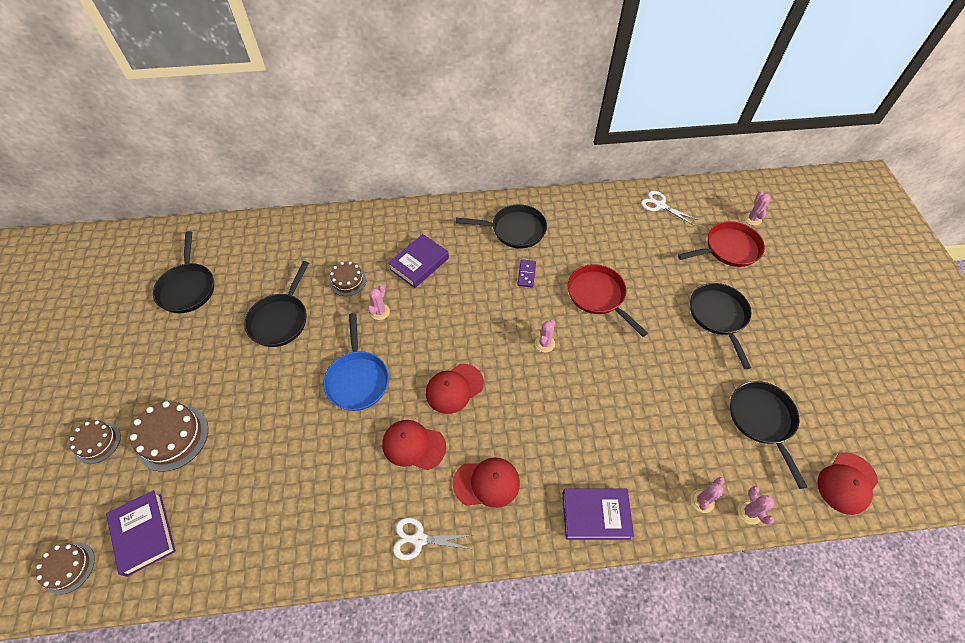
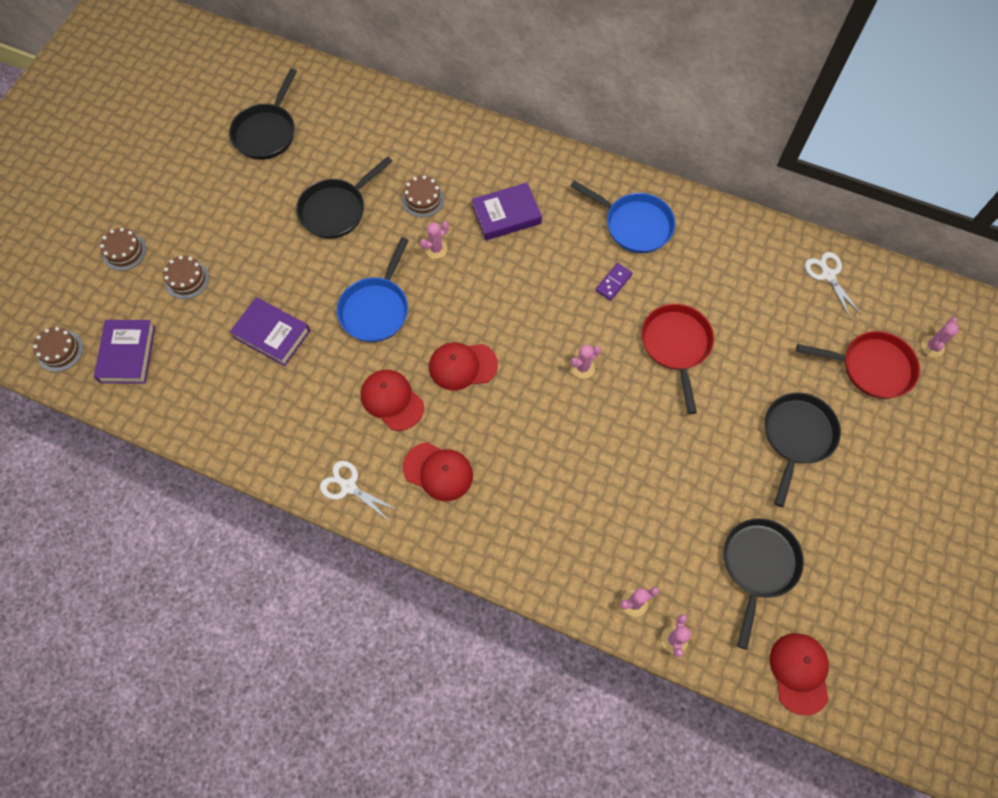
camera: 30 degrees right, 10 degrees up
brown cake [130,401,208,471] -> brown cake [163,256,209,299], size x0.62
black pan [456,204,547,249] -> blue pan [570,180,675,253]
purple book [562,488,634,540] -> purple book moved to [230,297,310,366]
red cap [817,453,878,515] -> red cap turned 105 degrees clockwise [770,633,829,716]

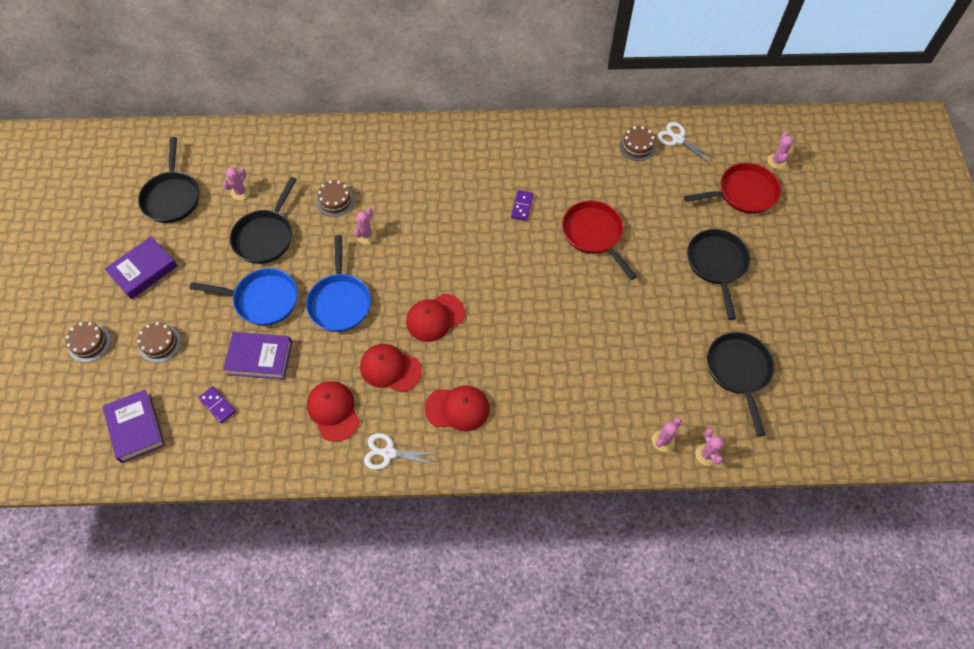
camera: 25 degrees left, 5 degrees down
brown cake [33,327,83,372] -> brown cake moved to [619,126,656,161]
purple book [472,183,542,240] -> purple book moved to [105,236,177,299]
blue pan [570,180,675,253] -> blue pan moved to [190,268,298,326]
pink cactus [570,345,601,379] -> pink cactus moved to [222,167,250,200]
red cap [770,633,829,716] -> red cap moved to [307,381,360,442]
none -> purple domino [198,386,236,423]

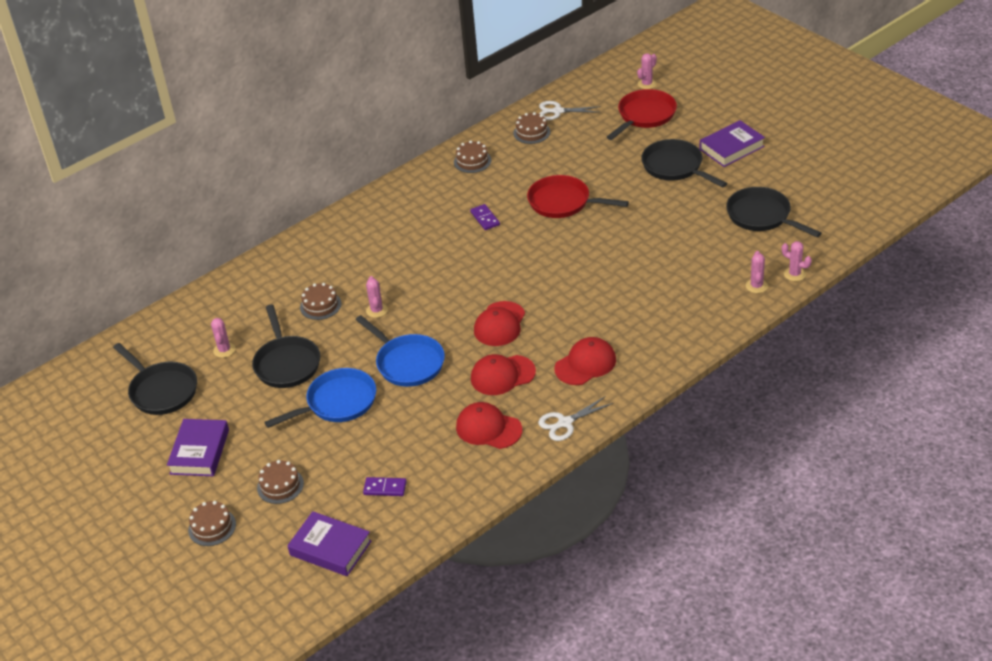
camera: 35 degrees left, 20 degrees down
purple book [223,332,292,380] -> purple book moved to [700,120,765,167]
pink cactus [768,132,793,169] -> pink cactus turned 75 degrees clockwise [637,53,657,89]
none -> brown cake [454,141,491,173]

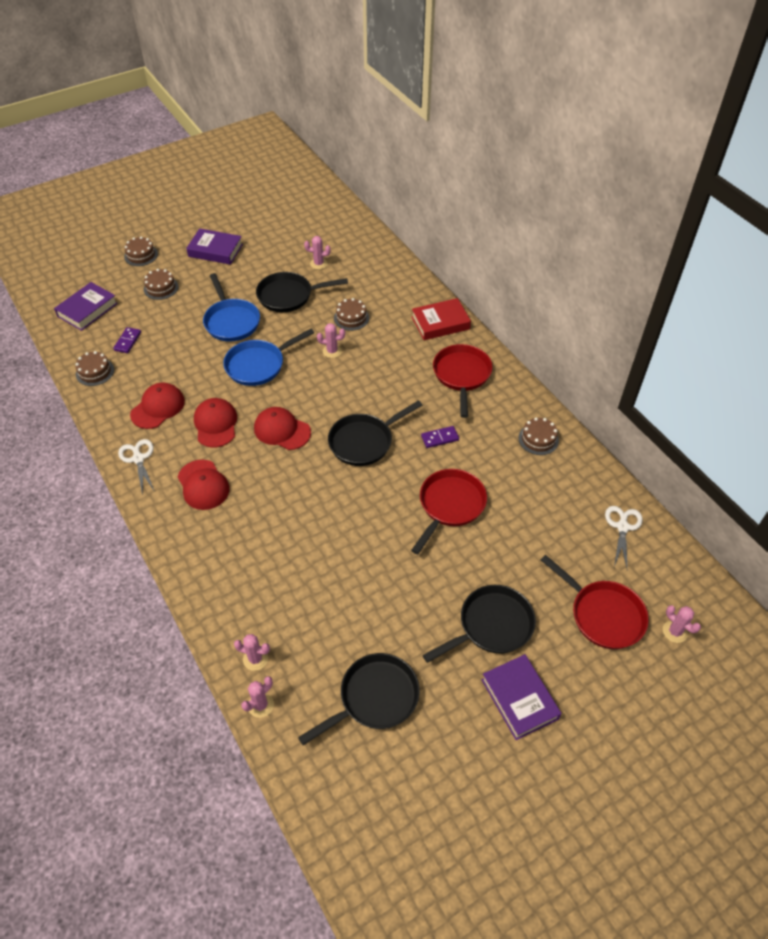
camera: 95 degrees right, 10 degrees up
black pan [113,343,197,415] -> black pan moved to [328,400,422,466]
brown cake [513,112,550,144] -> brown cake moved to [75,351,114,386]
none -> red book [412,298,471,340]
none -> red pan [433,344,493,418]

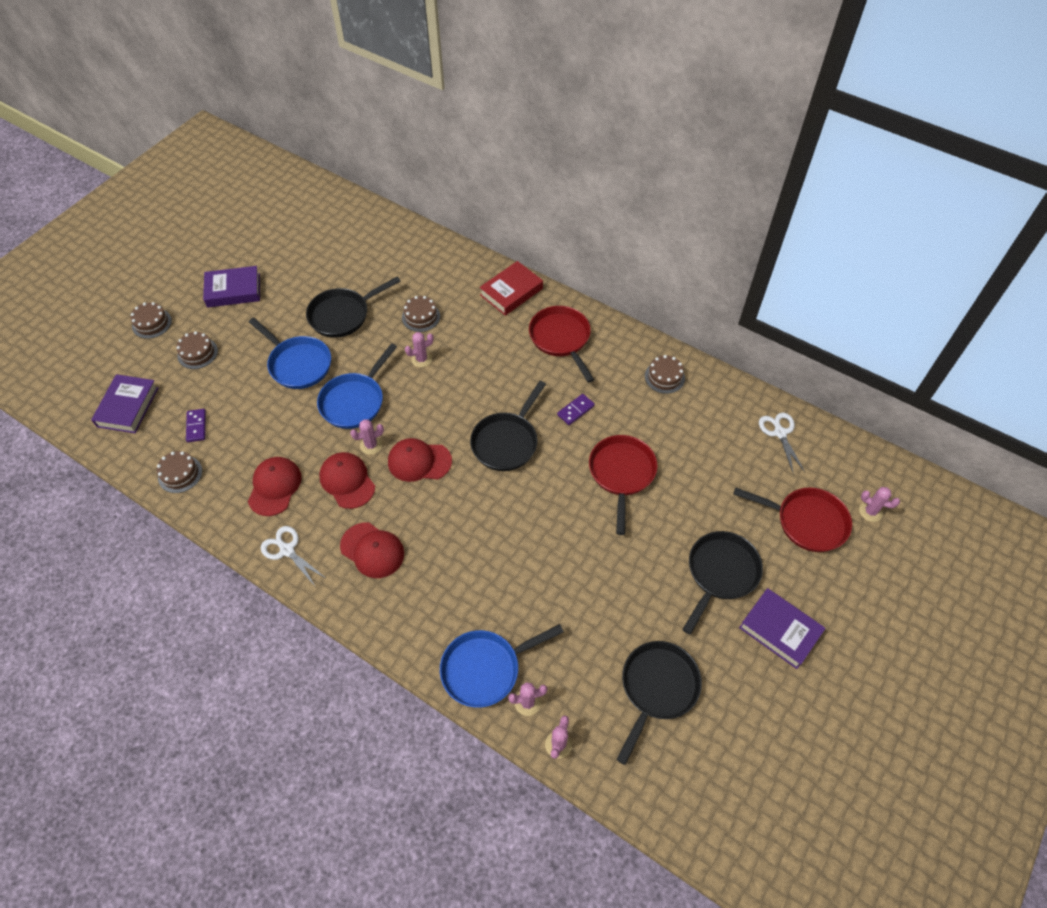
camera: 25 degrees left, 5 degrees up
pink cactus [304,236,331,270] -> pink cactus moved to [350,419,384,455]
none -> blue pan [440,624,564,708]

